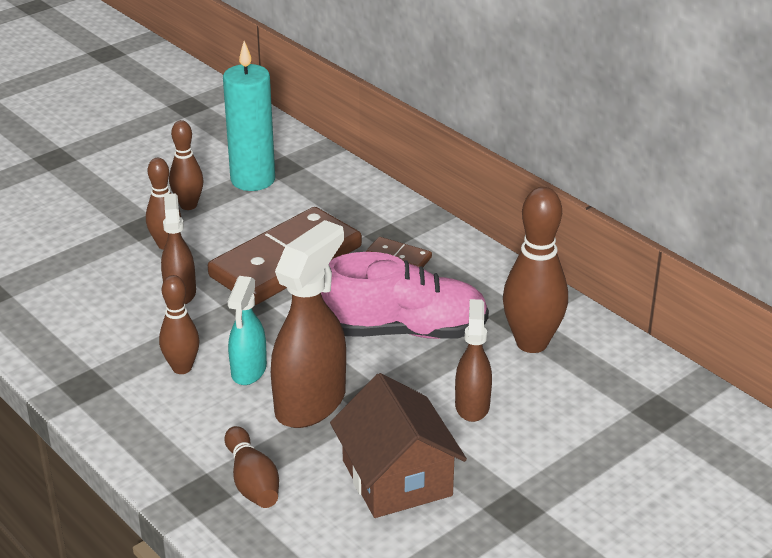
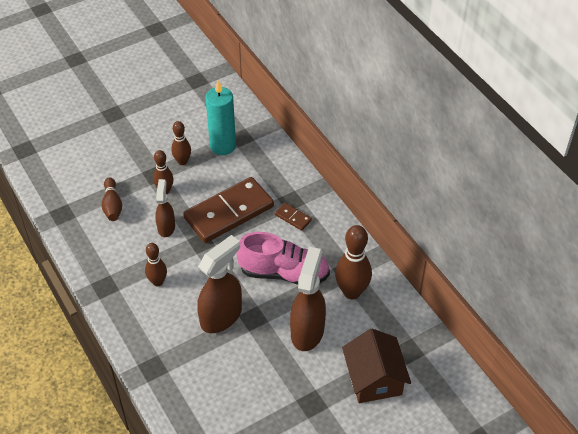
camera: 10 degrees right, 15 degrees up
brown bowling pin [224,426,279,508] -> brown bowling pin moved to [102,177,122,221]
turquoise spray bottle [228,276,267,385] -> none
brown house [330,373,467,518] -> brown house moved to [342,329,411,403]
brown spray bottle [455,299,492,422] -> brown spray bottle [290,247,326,351], size x1.70

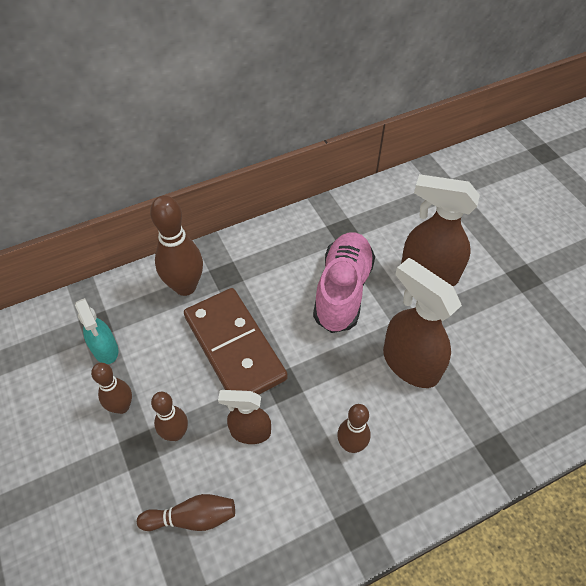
camera: 85 degrees left, 5 degrees up
turquoise candle [205,81,236,155] -> turquoise spray bottle [75,298,118,364]
brown domino [275,202,312,231] -> none
brown bowling pin [335,225,372,299] -> brown bowling pin moved to [150,195,203,296]
brown house [342,329,411,403] -> none

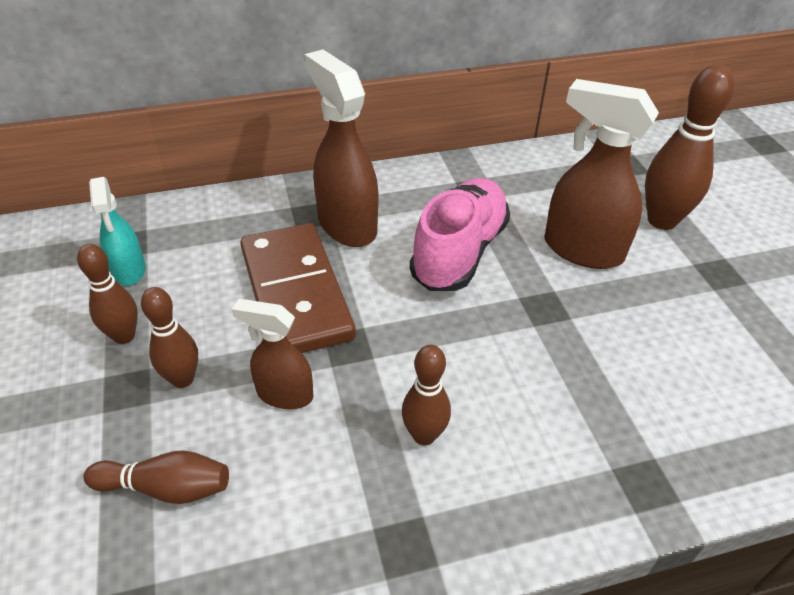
camera: 10 degrees right, 10 degrees down
brown bowling pin [150,195,203,296] -> brown bowling pin moved to [645,64,735,230]
brown spray bottle [383,258,462,388] -> brown spray bottle moved to [304,50,378,247]

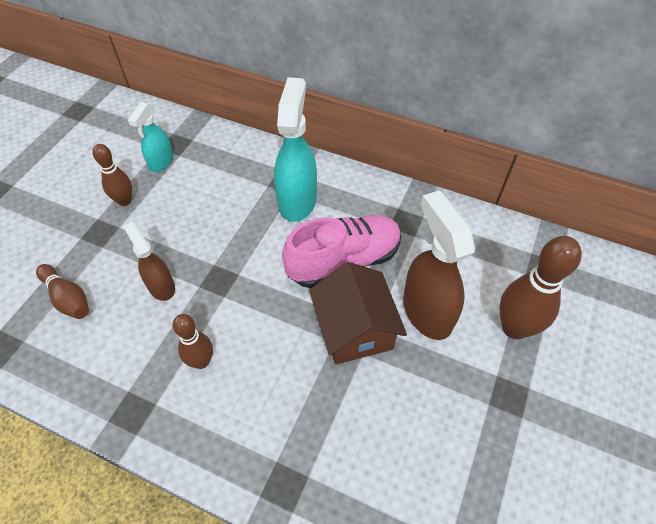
camera: 40 degrees right, 10 degrees up
brown bowling pin [141,287,198,388] -> none
brown domino [240,223,356,353] -> none
brown spray bottle [304,50,378,247] -> turquoise spray bottle [274,77,317,222]
none -> brown house [309,262,407,364]

